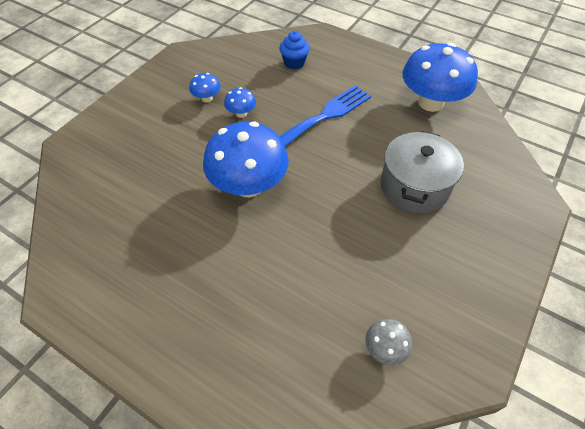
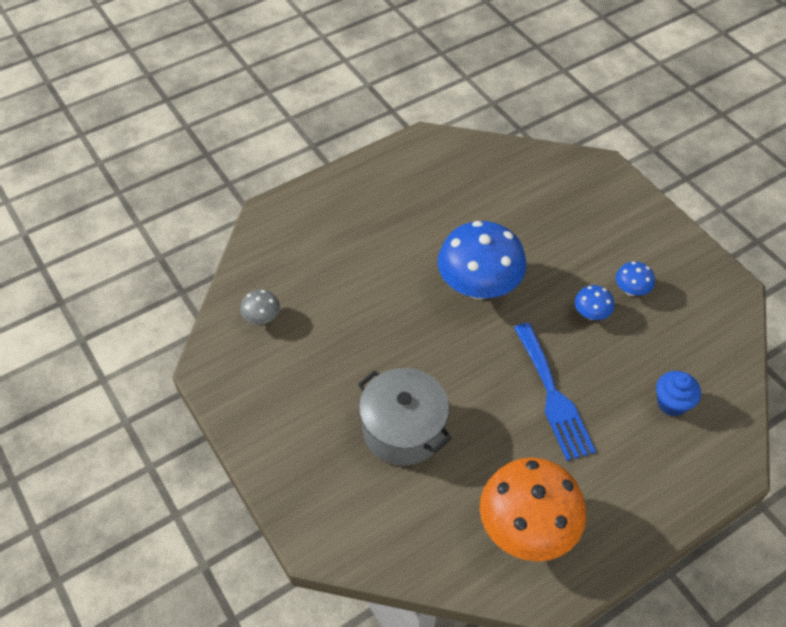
camera: 115 degrees right, 0 degrees up
blue mushroom [403,43,478,112] -> orange mushroom [480,457,586,561]

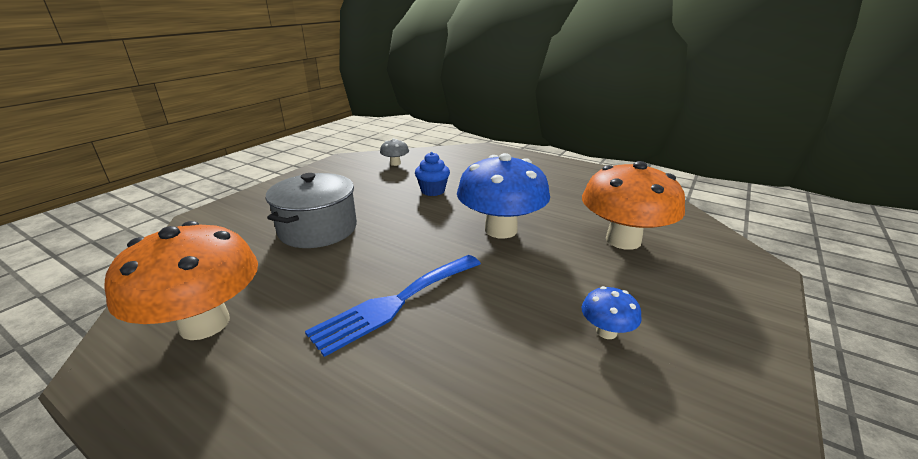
camera: 65 degrees right, 25 degrees down
blue mushroom [575,285,614,320] -> none
blue cupcake [656,371,701,417] -> blue cupcake moved to [415,152,450,196]
none -> orange mushroom [582,161,685,250]

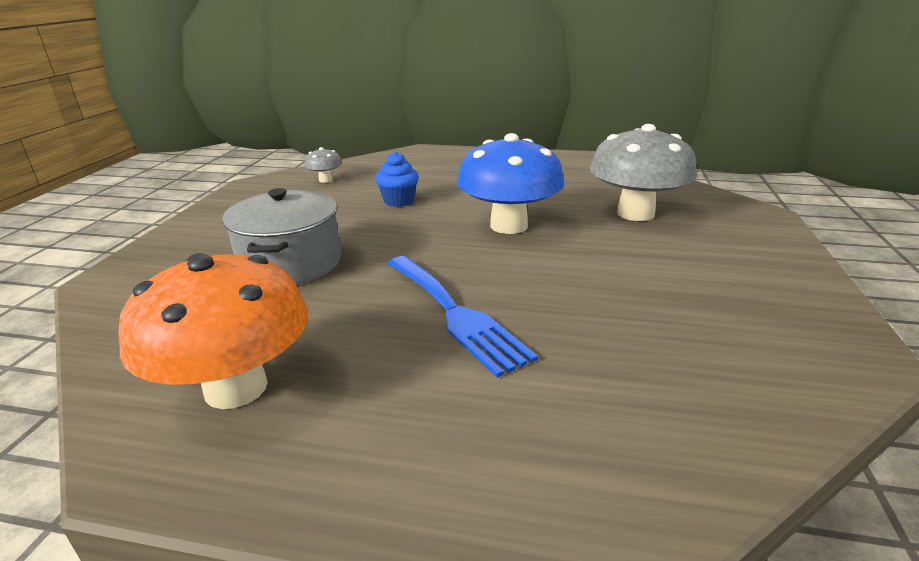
camera: 20 degrees left, 0 degrees up
blue fork [305,255,481,357] -> blue fork turned 60 degrees counterclockwise [387,256,538,378]
orange mushroom [582,161,685,250] -> grey mushroom [590,124,697,221]
blue mushroom [582,286,642,339] -> none

